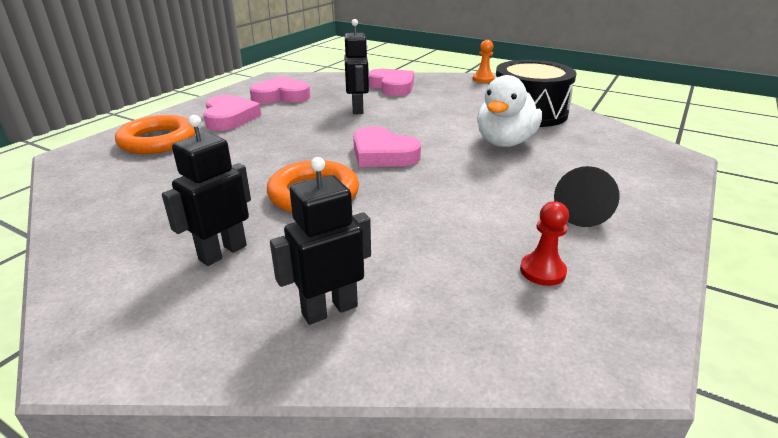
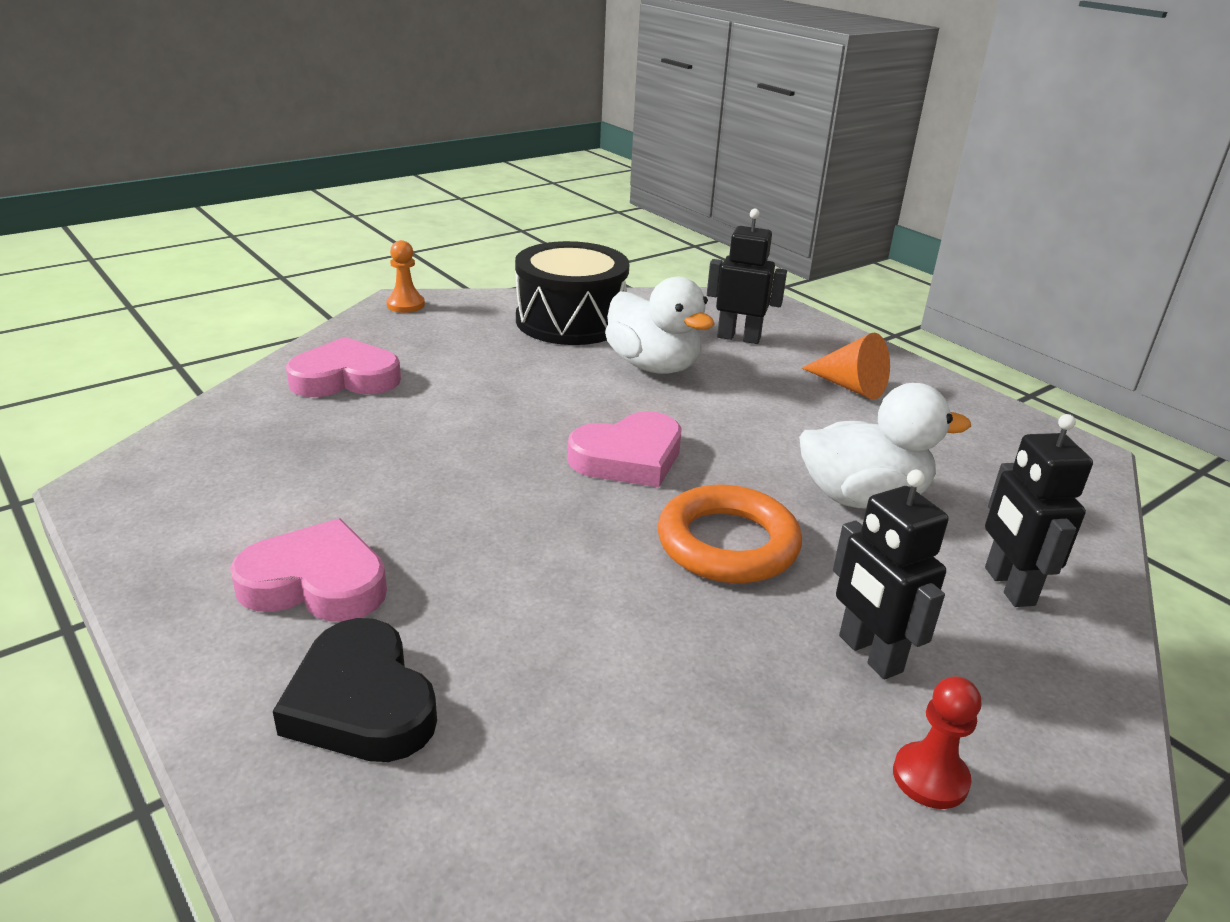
camera: 70 degrees left, 0 degrees up
orange ring [115,115,195,154] -> black heart [273,618,437,762]
pink heart [249,76,311,104] -> none
black robot [344,19,369,114] -> black robot moved to [707,209,787,344]
red pawn [520,201,569,286] -> red pawn moved to [893,676,981,809]
black cone [554,166,620,227] -> orange cone [802,332,890,400]
none -> white duck [799,383,971,509]

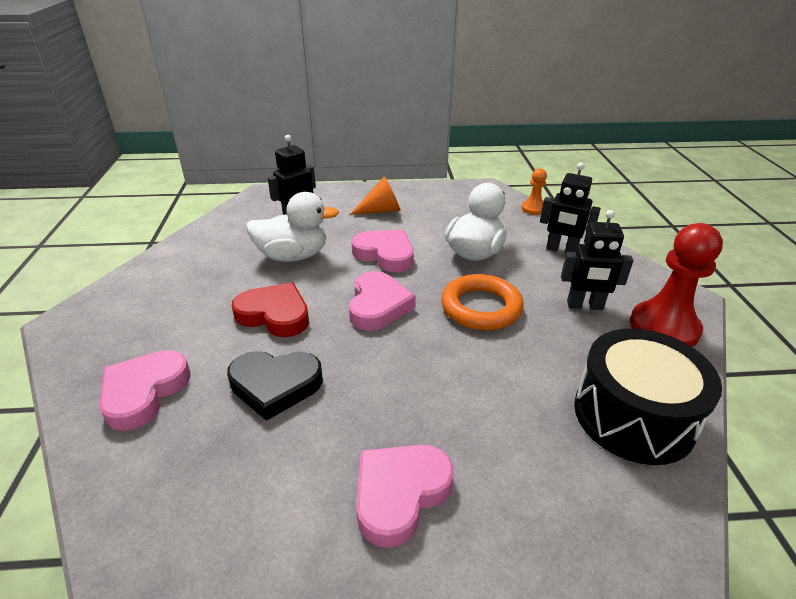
camera: 55 degrees left, 5 degrees up
black heart [273,618,437,762] -> black heart moved to [227,351,323,421]
orange pawn [386,240,425,313] -> orange pawn moved to [522,168,547,215]
black drum [515,241,630,345] -> black drum moved to [574,328,722,465]
red pawn [893,676,981,809] -> red pawn [630,223,723,347], size x1.99
none -> red heart [232,282,309,337]
none -> pink heart [351,230,414,272]

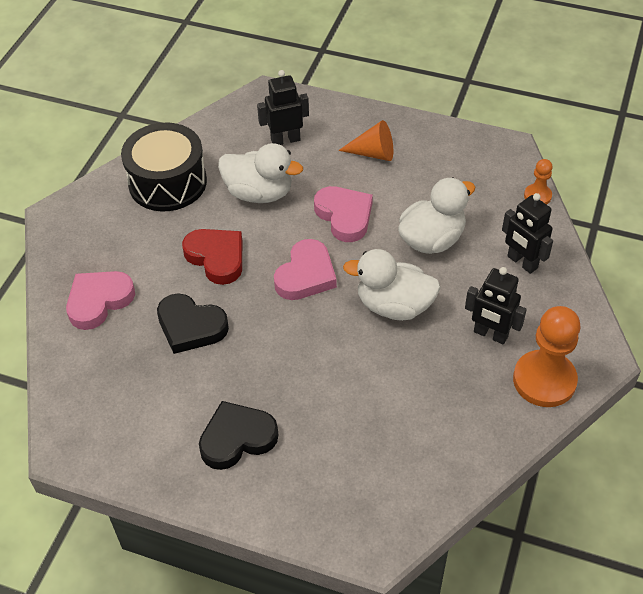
camera: 25 degrees right, 15 degrees up
pink heart [356,445,454,548] -> black heart [199,401,278,470]
orange ring [441,274,523,330] -> white duck [343,249,441,320]
black drum [574,328,722,465] -> black drum moved to [121,122,207,211]
red pawn [630,223,723,347] -> orange pawn [513,306,581,407]

